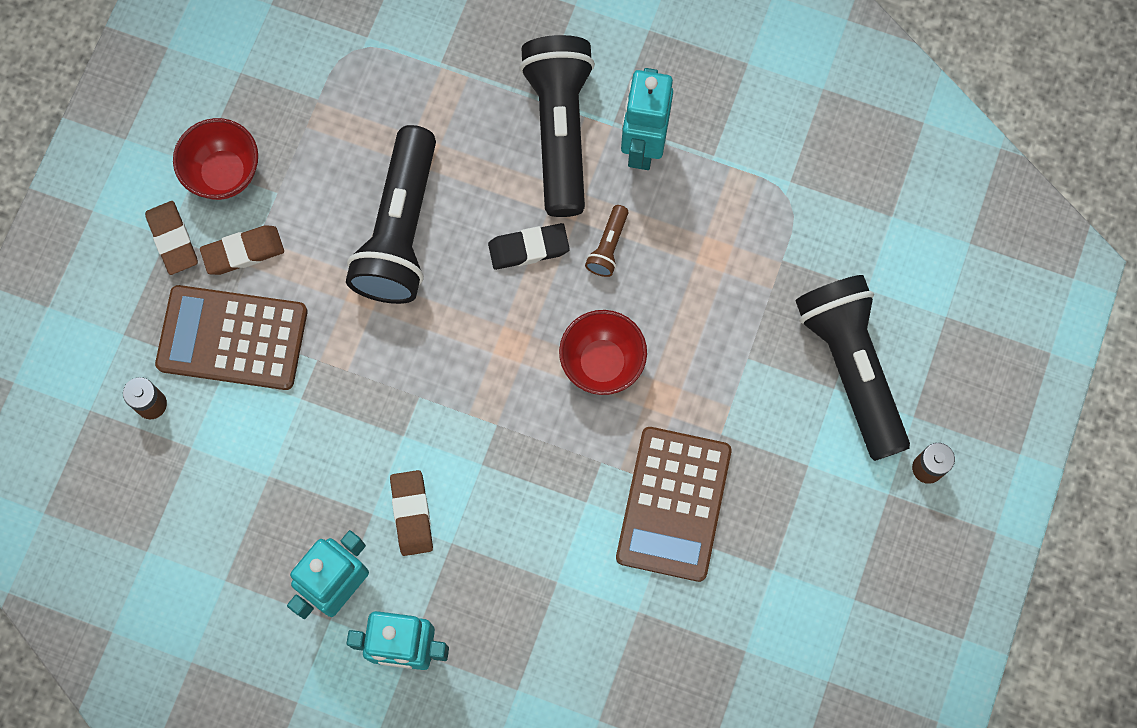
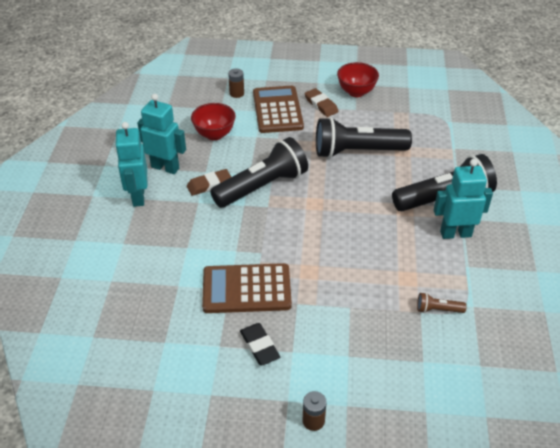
camera: 75 degrees right, 30 degrees down
brown eraser [145,201,198,275] -> none
black eraser [488,223,570,270] -> black eraser moved to [240,323,280,365]
red bowl [559,310,647,395] -> red bowl moved to [191,103,236,140]
brown flashlight [585,205,628,277] -> brown flashlight moved to [417,293,467,313]
black flashlight [796,275,910,461] -> black flashlight moved to [210,137,308,208]

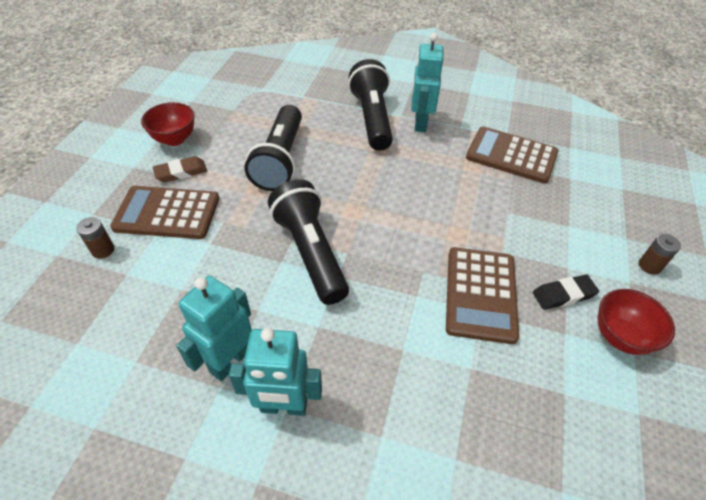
camera: 80 degrees left, 5 degrees up
brown eraser [187,169,231,196] -> none
red bowl [191,103,236,140] -> red bowl moved to [598,289,675,355]
brown flashlight [417,293,467,313] -> brown calculator [466,126,558,184]

